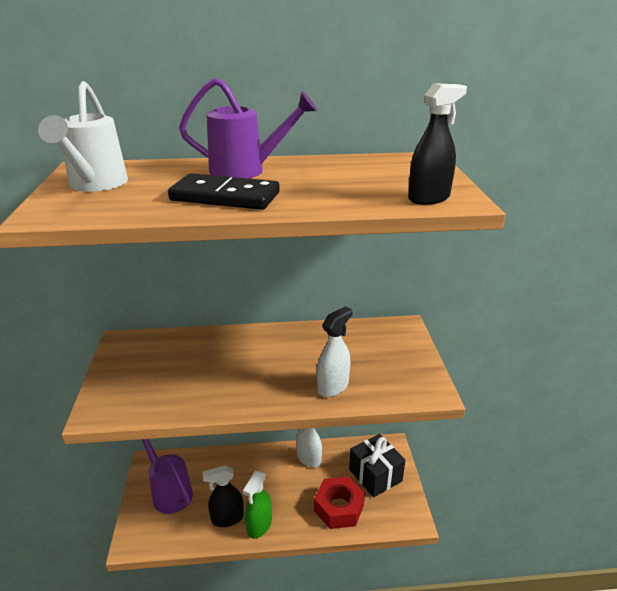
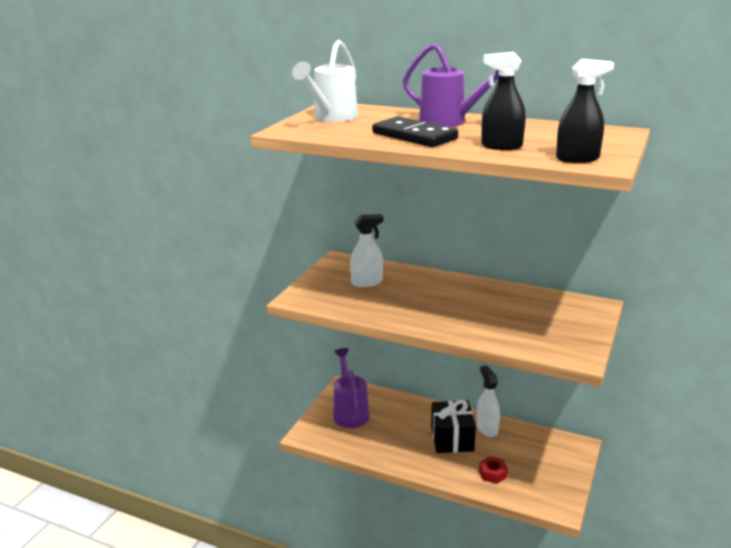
camera: 30 degrees right, 5 degrees down
black spray bottle [202,465,244,527] -> black spray bottle moved to [481,52,526,150]
green spray bottle [243,471,272,539] -> none
red nut [314,477,365,529] -> red nut [479,456,508,484], size x0.55
white spray bottle [317,306,353,397] -> white spray bottle moved to [350,214,384,287]
black gift [349,434,405,498] -> black gift moved to [431,400,476,453]

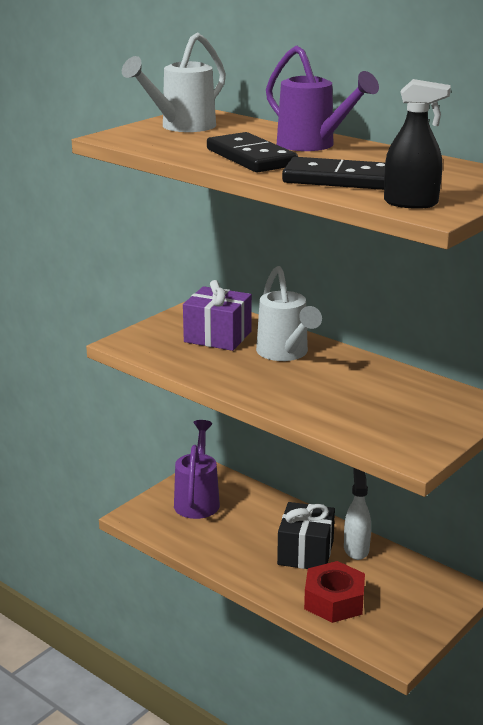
camera: 15 degrees right, 0 degrees up
white spray bottle [350,214,384,287] -> purple gift [183,280,252,351]
red nut [479,456,508,484] -> red nut [304,561,365,623], size x1.81
black spray bottle [481,52,526,150] -> black domino [282,157,385,190]
none -> white watering can [256,266,322,361]

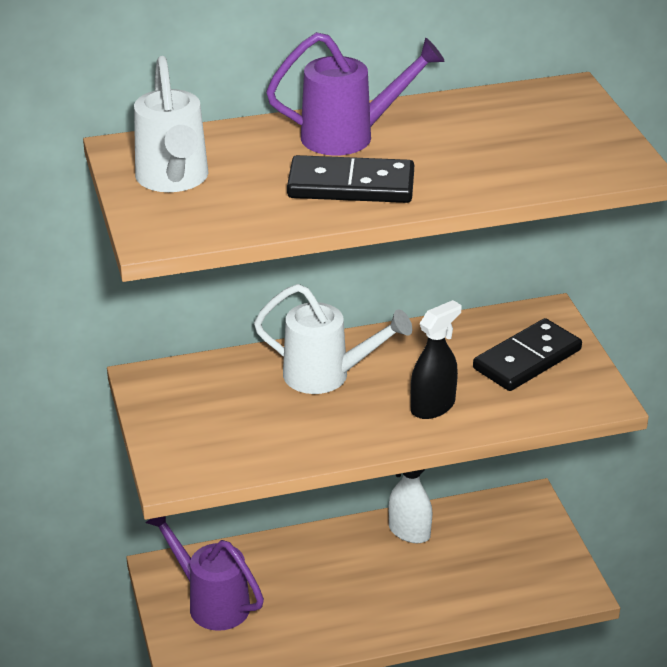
camera: 55 degrees left, 10 degrees up
purple gift [183,280,252,351] -> none
black gift [277,502,335,569] -> none
black domino [282,157,385,190] -> black domino moved to [473,318,582,391]
red nut [304,561,365,623] -> none
black spray bottle [384,79,451,209] -> black spray bottle moved to [411,300,462,419]

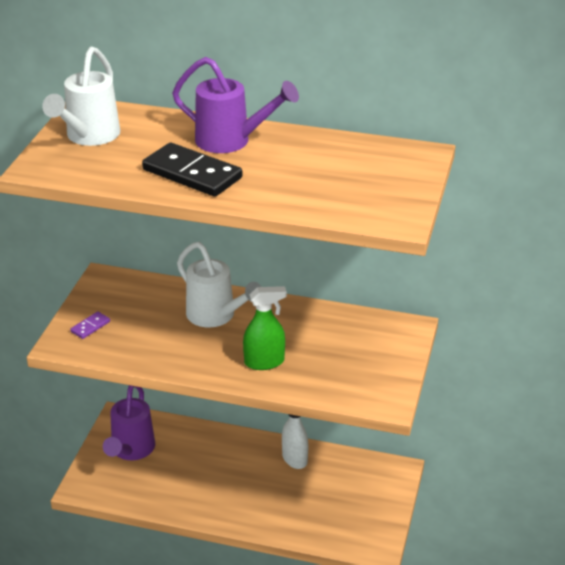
camera: 30 degrees right, 0 degrees up
purple watering can [145,516,264,631] -> purple watering can turned 150 degrees counterclockwise [103,385,155,460]
black spray bottle [411,300,462,419] -> green spray bottle [243,286,287,370]
black domino [473,318,582,391] -> none
none -> purple domino [70,311,110,339]

